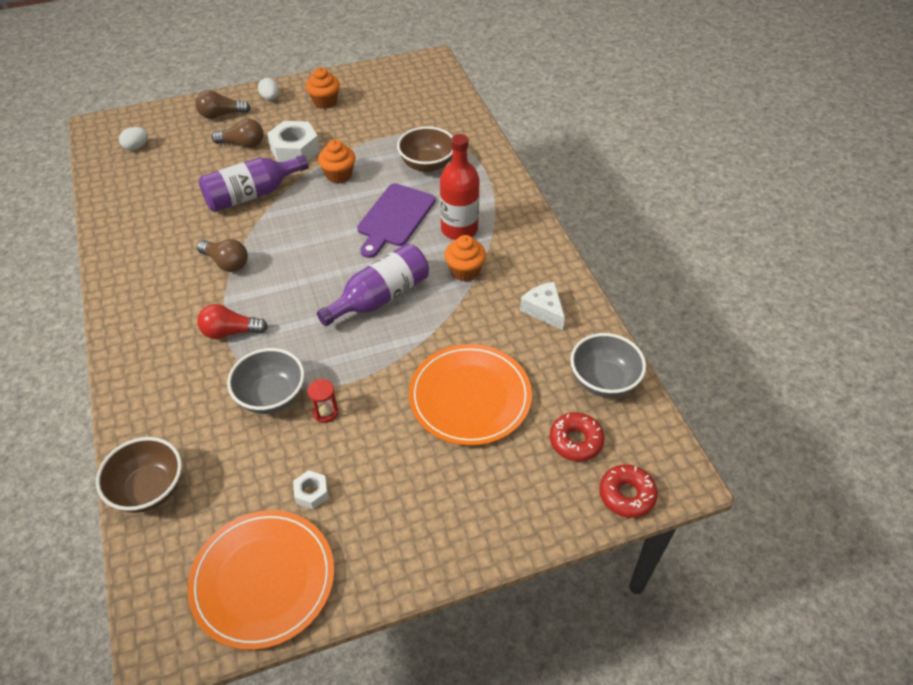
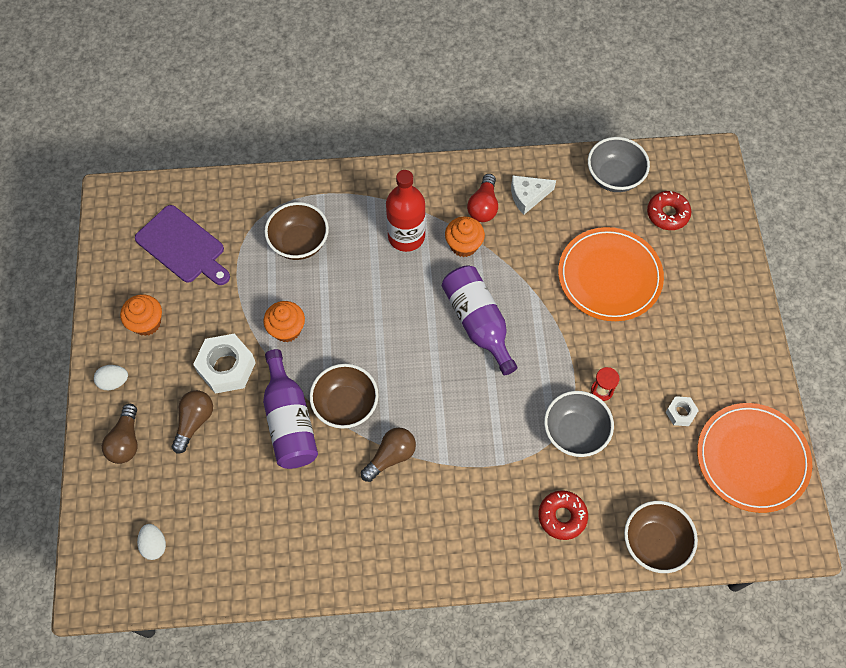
camera: 75 degrees left, 15 degrees up
red light bulb [197,304,268,339] -> red light bulb moved to [467,174,498,222]
purple cutting board [357,183,435,258] -> purple cutting board moved to [135,205,230,285]
red donut [599,465,658,518] -> red donut moved to [538,490,588,540]
none -> brown bowl [309,364,379,429]

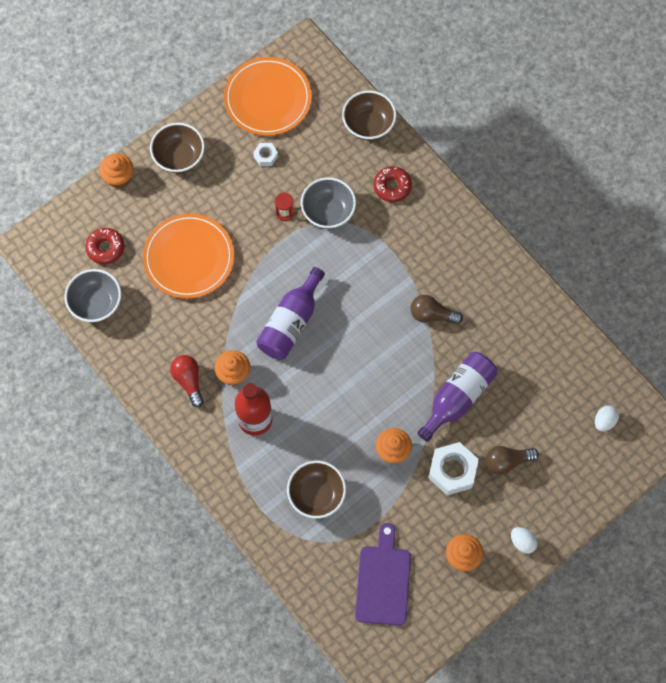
camera: 125 degrees left, 5 degrees up
brown light bulb [102,404,138,464] -> none
brown bowl [309,364,379,429] -> brown bowl moved to [150,123,205,173]
red light bulb [467,174,498,222] -> red light bulb turned 90 degrees counterclockwise [170,355,204,407]
white cheese [511,176,556,214] -> none
none -> orange cupcake [99,153,134,188]

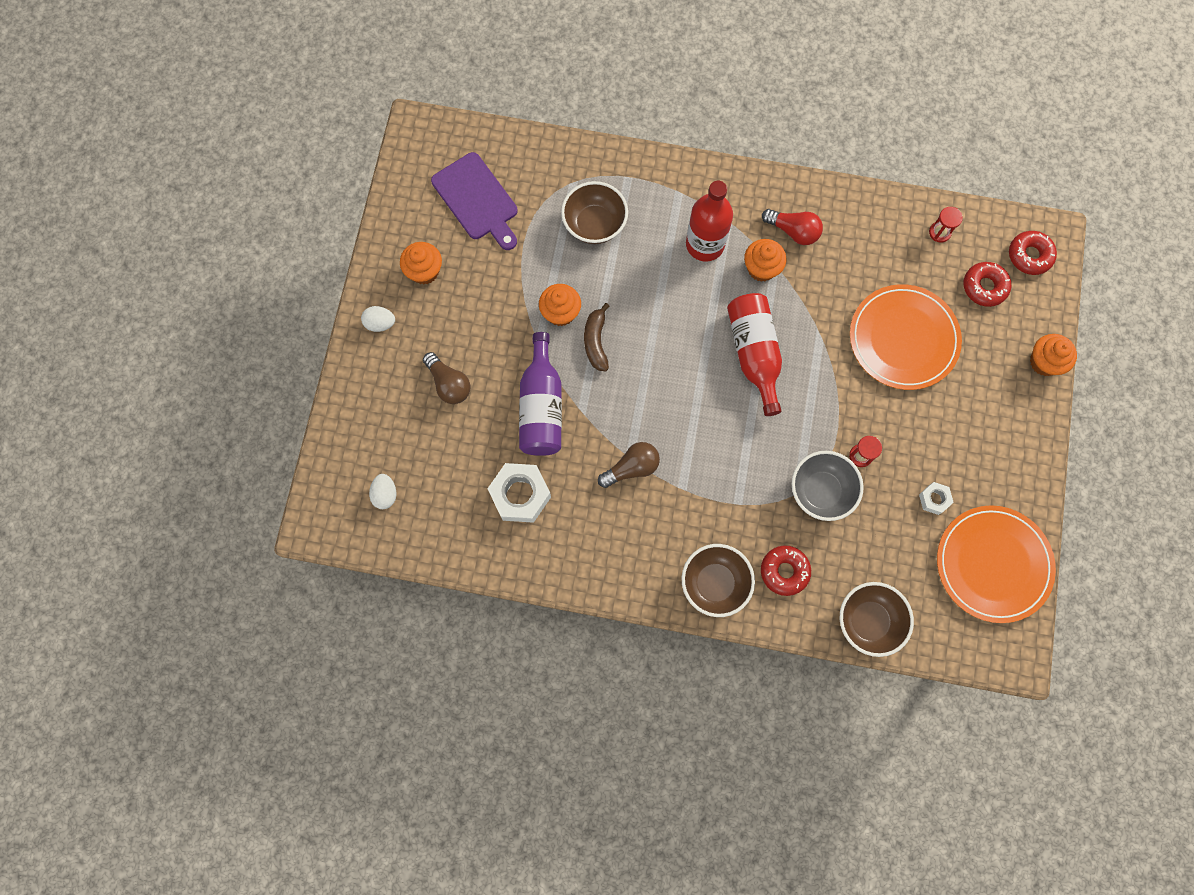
camera: 140 degrees right, 5 degrees up
grey bowl [64,269,121,322] -> red hourglass [929,207,963,243]
brown bowl [150,123,205,173] -> brown bowl moved to [682,544,755,617]
purple bottle [256,267,325,360] -> red bottle [727,293,782,416]
white nut [428,442,479,495] -> white nut moved to [487,463,551,523]
brown light bulb [486,446,539,475] -> brown light bulb turned 105 degrees clockwise [423,352,470,404]
none -> brown banana [584,303,609,371]
none -> red donut [1009,231,1057,275]

